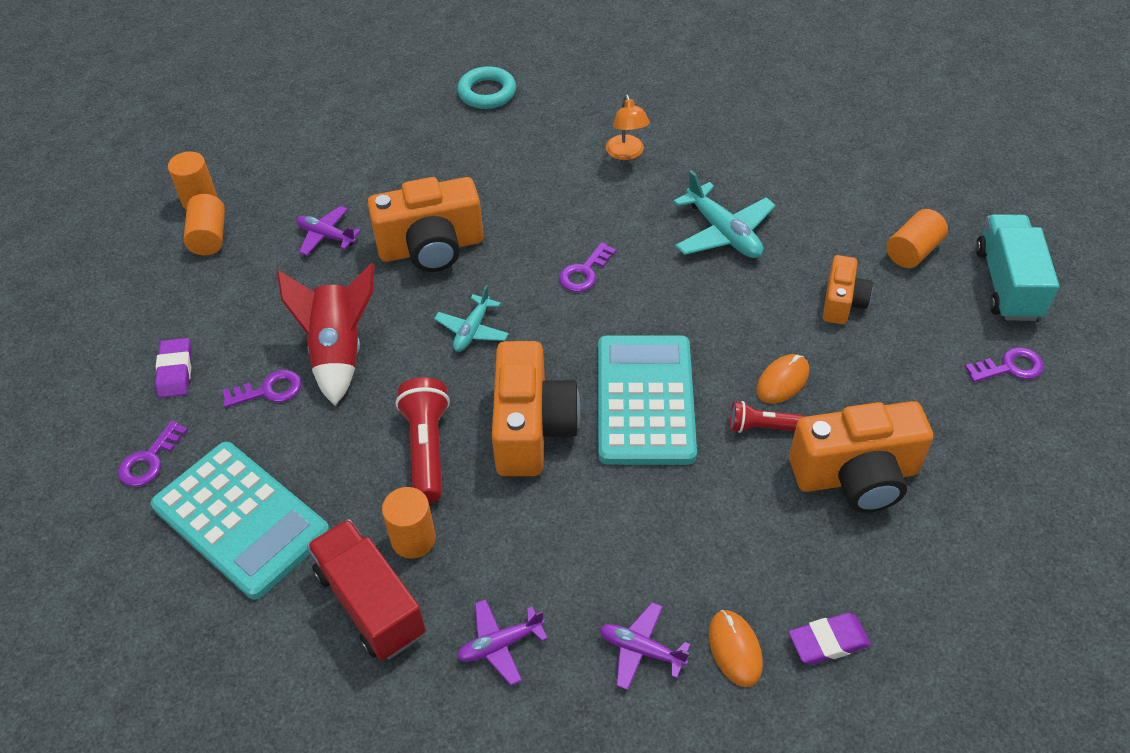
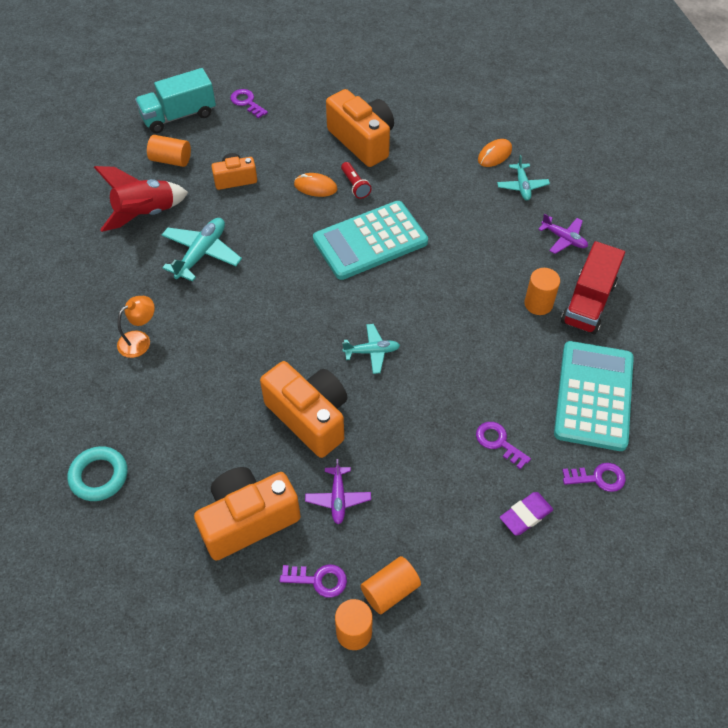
camera: 120 degrees left, 5 degrees up
red rocket [277,263,375,406] -> red rocket moved to [94,166,188,232]
red flashlight [396,377,450,503] -> none
orange camera [492,341,580,476] -> orange camera moved to [194,467,301,561]
purple key [559,242,616,292] -> purple key moved to [280,564,347,598]
purple plane [600,602,691,690] -> turquoise plane [497,155,550,200]
purple eraser [789,613,871,665] -> none

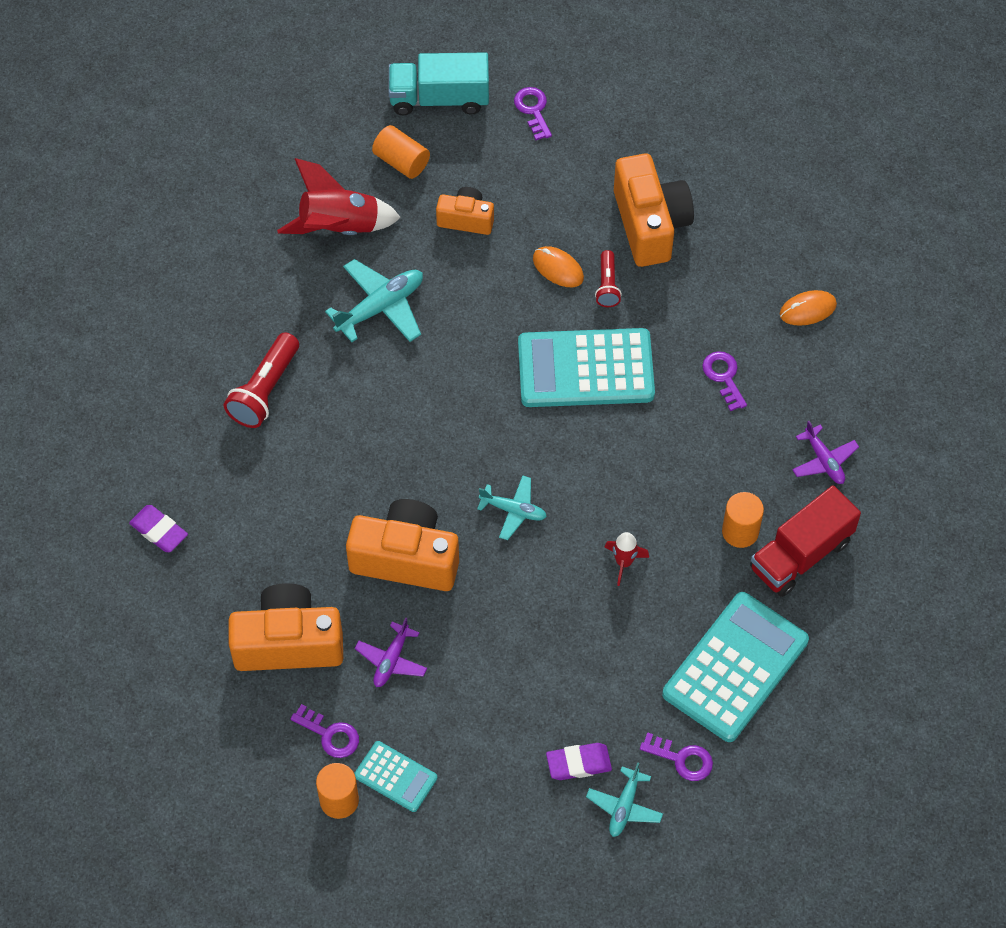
camera: 25 degrees right, 5 degrees up
turquoise ring [68,446,128,501] -> purple eraser [129,505,188,552]
orange lamp [117,296,155,358] -> red flashlight [224,332,299,428]
orange camera [260,361,347,458] -> orange camera turned 60 degrees counterclockwise [346,499,459,591]
orange cylinder [361,556,421,614] -> turquoise calculator [354,741,437,812]
purple key [476,422,531,470] -> purple key moved to [702,351,747,411]
turquoise plane [497,155,550,200] -> turquoise plane moved to [586,763,663,837]
none -> red rocket [605,532,649,586]

